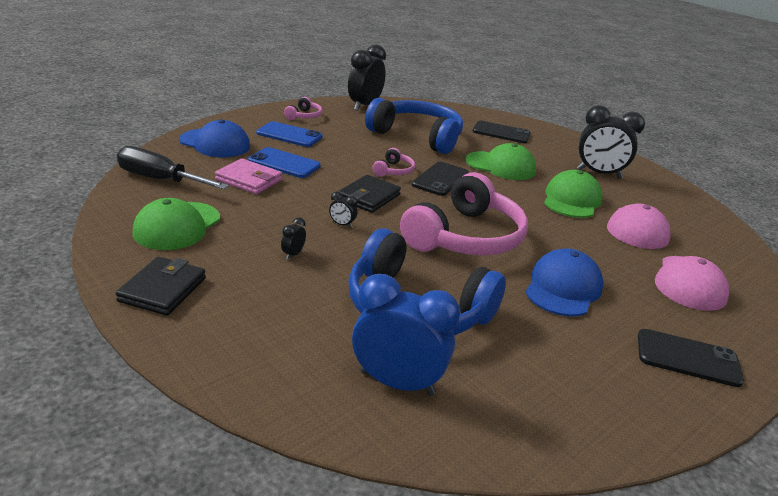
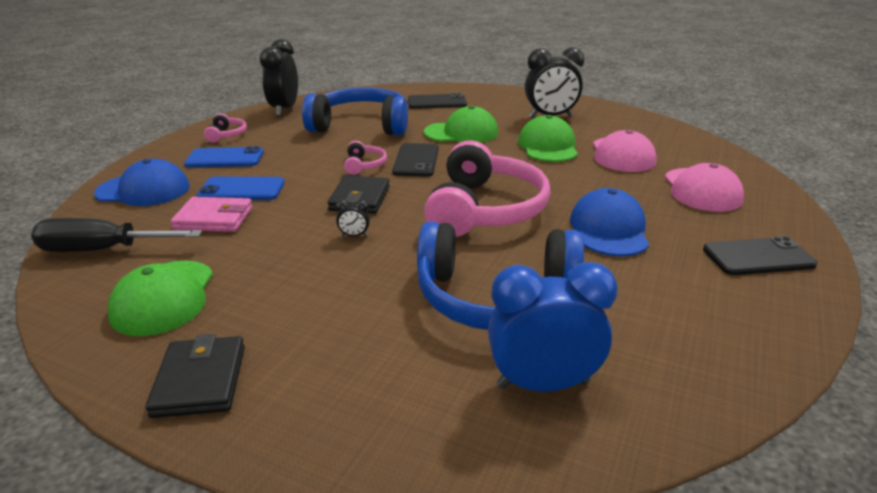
camera: 20 degrees left, 0 degrees up
black clock [281,217,306,260] -> none

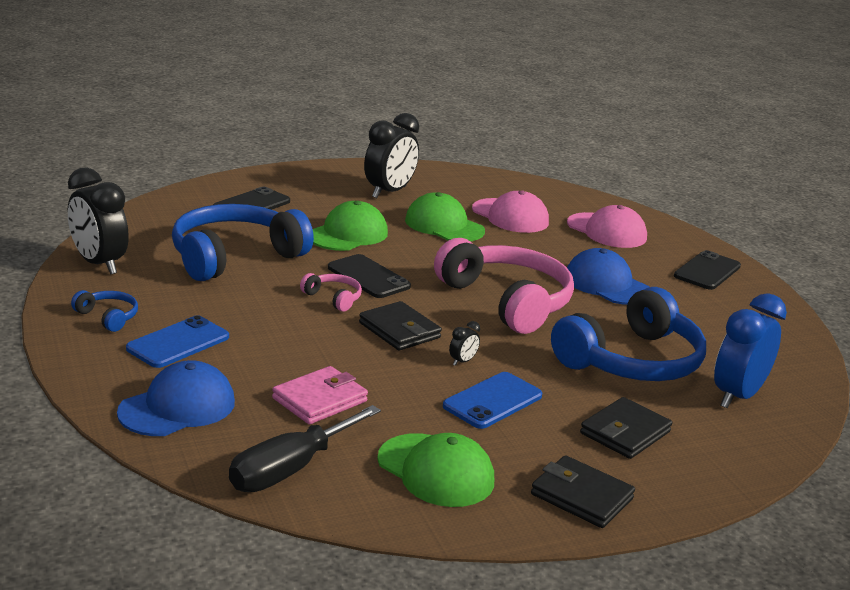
camera: 50 degrees left, 5 degrees down
blue phone [197,177,285,200] -> blue phone moved to [443,372,542,429]
pink headphones [204,113,247,143] -> blue headphones [71,290,138,332]
none -> black wallet [580,397,672,459]

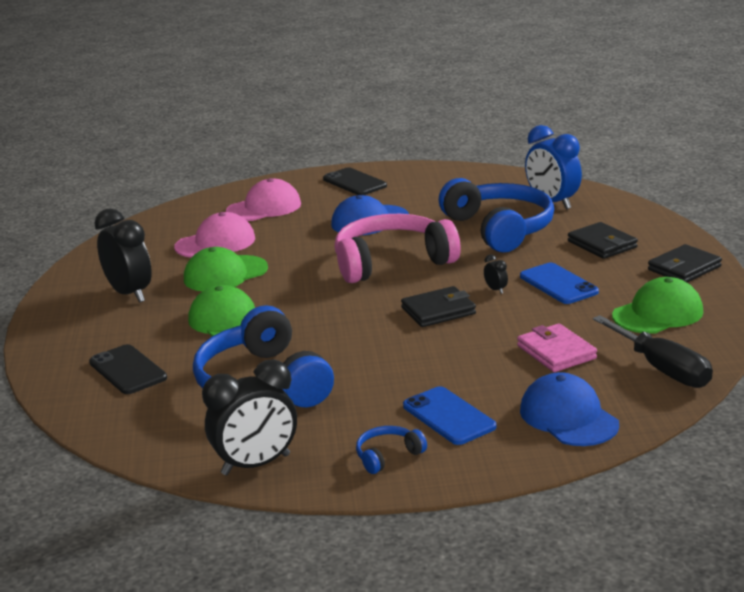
camera: 70 degrees left, 0 degrees up
pink headphones [300,273,362,312] -> none
black phone [328,254,411,298] -> none

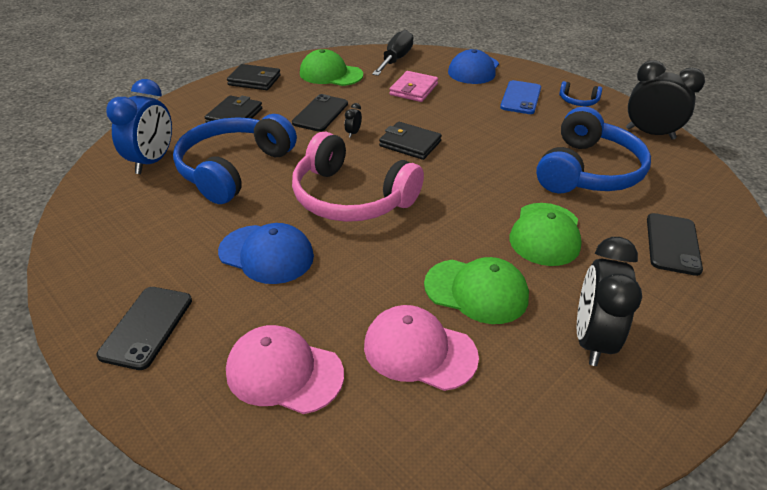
camera: 130 degrees left, 15 degrees up
blue phone [520,263,599,304] -> black phone [292,94,348,132]

